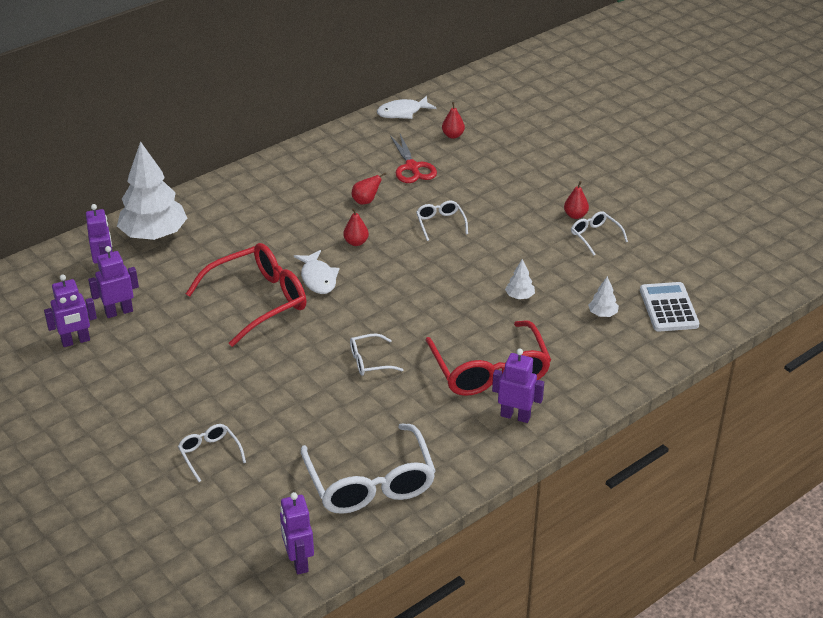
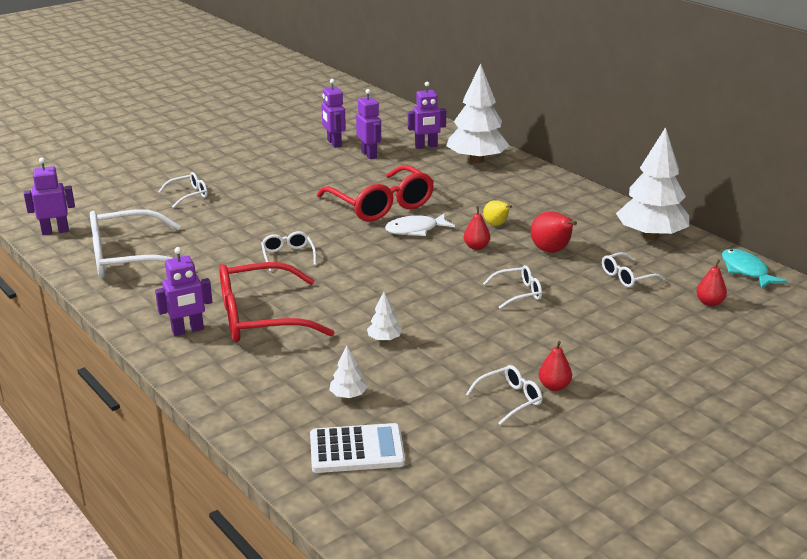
camera: 90 degrees right, 10 degrees down
red pear [352,172,386,205] -> red pear [531,211,577,253], size x1.55
white fish [377,96,437,119] -> turquoise fish [722,249,787,289]
red scissors [390,134,437,183] -> white glasses [602,252,665,287]
purple robot [492,349,544,423] -> purple robot turned 45 degrees clockwise [155,247,212,336]
none -> yellow pear [483,200,512,226]
none -> white tree [616,127,689,240]

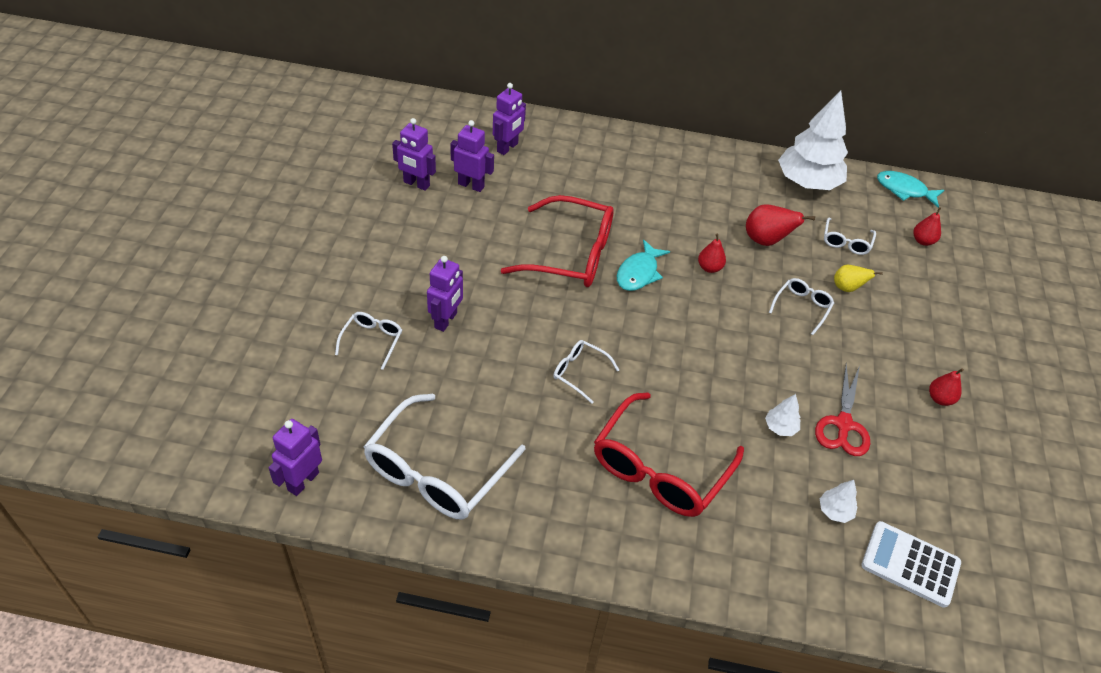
camera: 45 degrees left, 20 degrees up
purple robot [155,247,212,336] -> purple robot moved to [427,256,463,332]
white calculator [310,423,405,473] -> white calculator turned 105 degrees counterclockwise [861,521,961,608]
white fish [385,213,455,236] -> turquoise fish [617,240,670,291]
white tree [447,63,510,163] -> none
white glasses [466,365,542,425] -> none
yellow pear [483,200,512,226] -> yellow pear moved to [834,265,883,292]
none -> red scissors [815,364,870,456]

